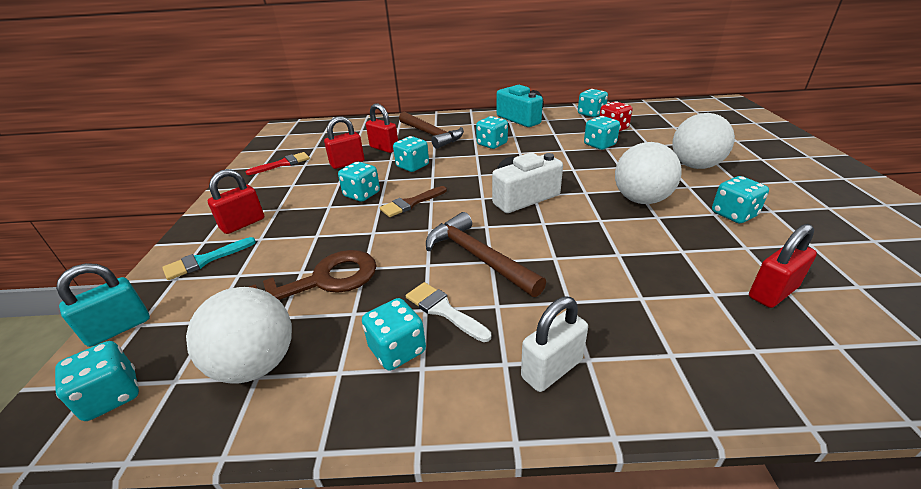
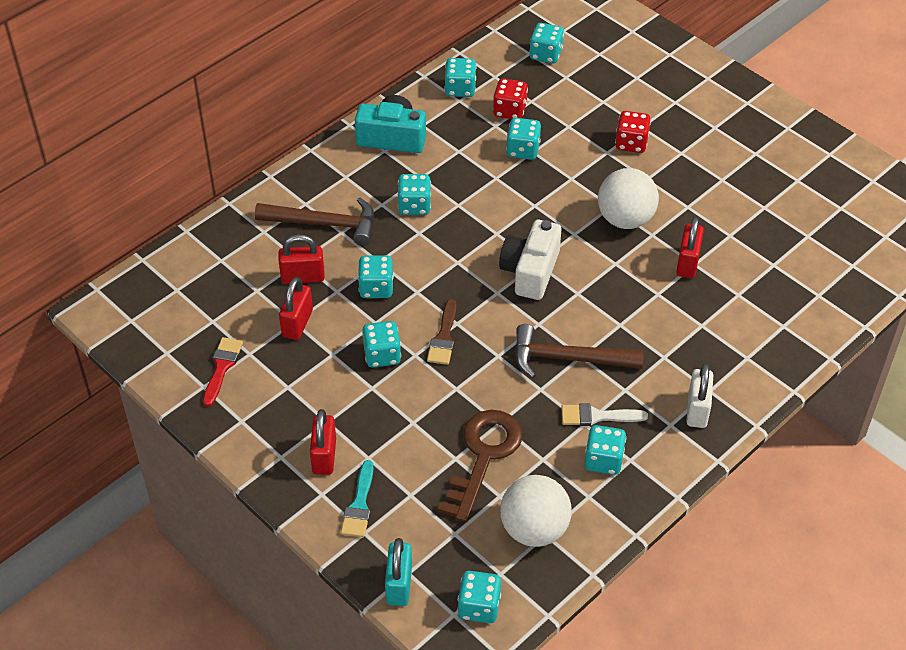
camera: 45 degrees left, 15 degrees up
white ball [672,113,735,169] -> red dice [615,111,651,153]
turquoise dice [712,176,769,223] -> turquoise dice moved to [529,23,564,64]
red padlock [749,224,817,308] -> red padlock moved to [676,216,704,278]

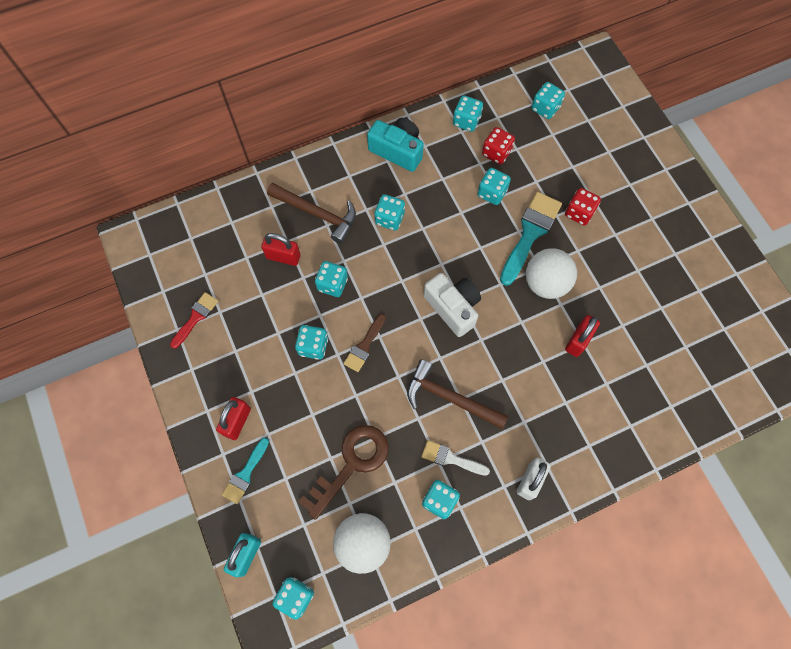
camera: 20 degrees right, 20 degrees up
red padlock [279,277,313,340] -> none
white camera [499,220,561,300] -> white camera turned 105 degrees clockwise [424,273,481,337]
none -> turquoise brush [500,192,562,286]

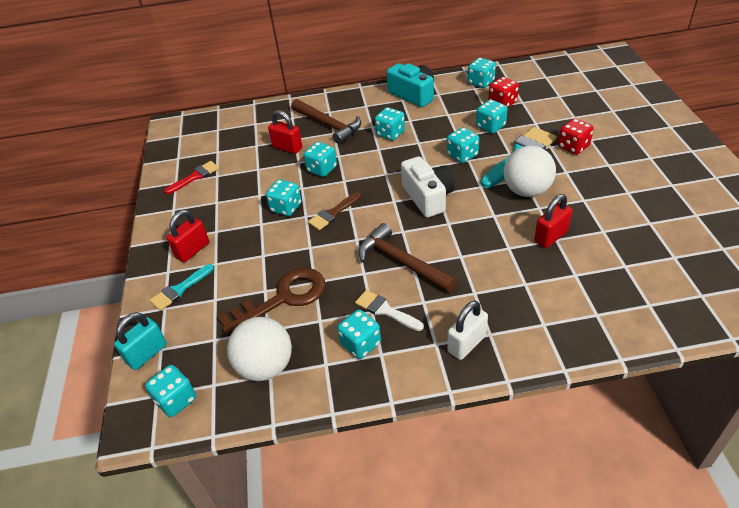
camera: 20 degrees right, 25 degrees down
turquoise dice [532,82,565,119] -> turquoise dice moved to [447,127,479,163]

